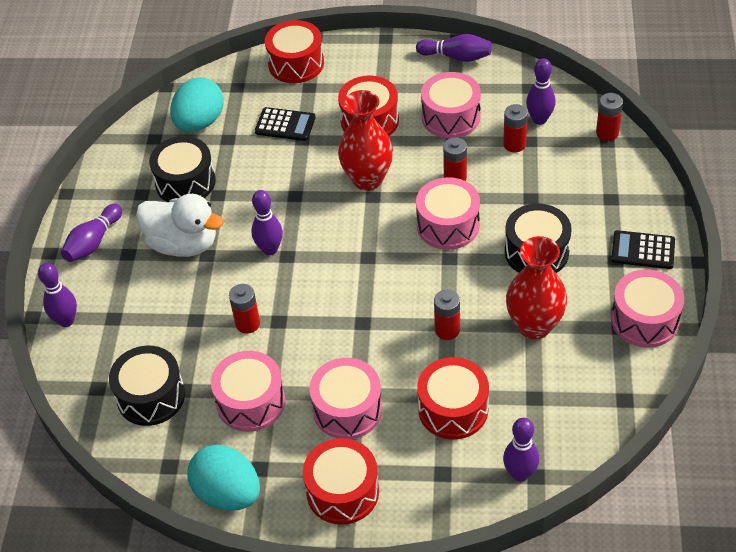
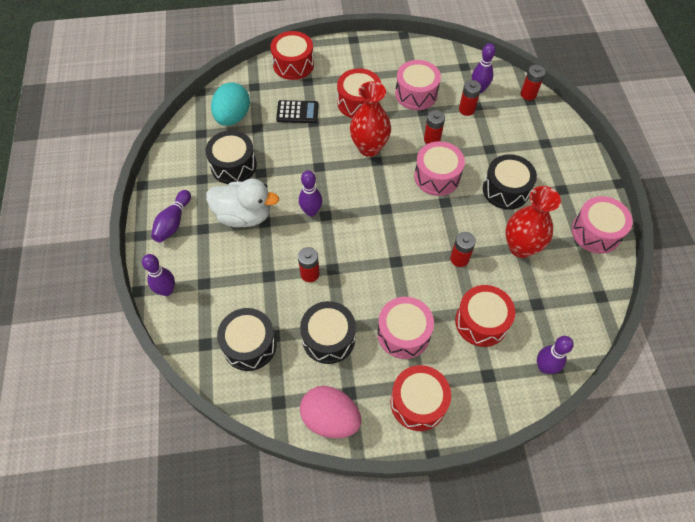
camera: 15 degrees left, 10 degrees up
turquoise egg [187,445,260,511] -> pink egg [300,386,362,438]
pink drum [211,351,285,432] -> black drum [300,301,356,364]
purple bowling pin [416,34,491,62] -> none
black calculator [611,230,675,269] -> none

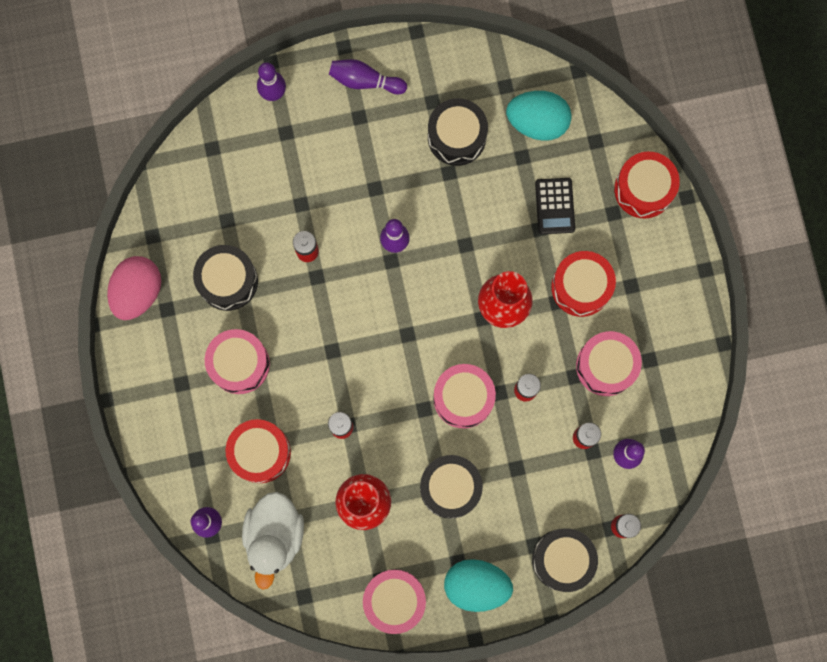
camera: 85 degrees right, 20 degrees up
white duck [206,179,279,227] -> white duck moved to [242,492,304,589]
black drum [217,308,277,371] -> black drum moved to [532,529,598,592]
red drum [390,365,451,431] -> none
none -> turquoise egg [444,559,513,612]

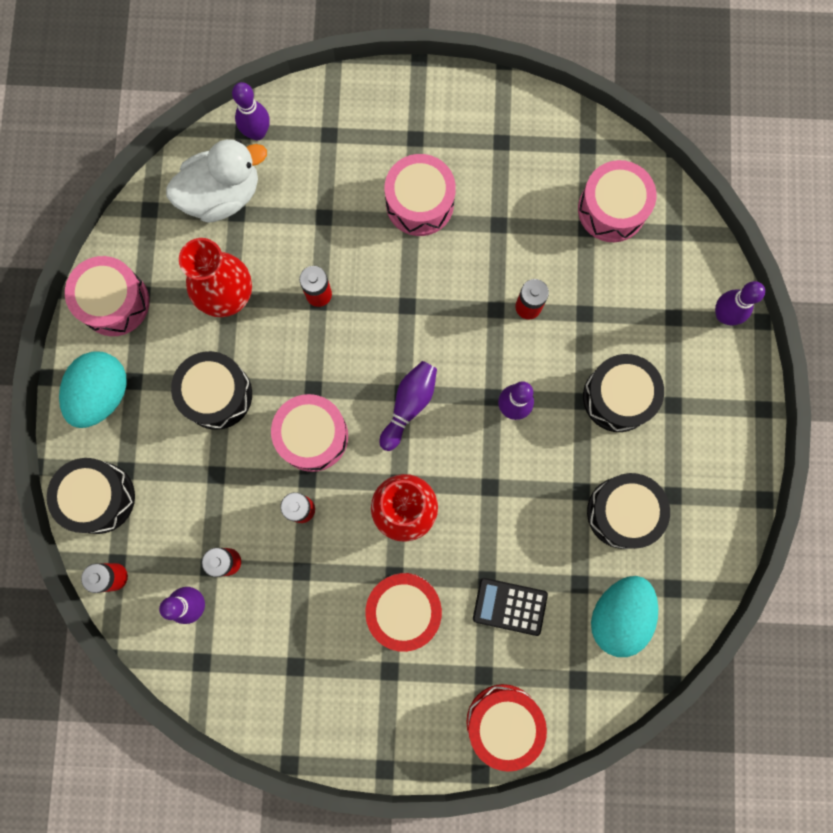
camera: 105 degrees right, 0 degrees up
pink egg [107,256,161,320] -> none
black drum [193,245,258,311] -> black drum moved to [583,354,664,432]
red drum [226,419,291,483] -> none
white duck [242,492,304,589] -> white duck turned 135 degrees clockwise [166,139,267,223]
purple bowling pin [329,59,407,94] -> purple bowling pin moved to [379,361,437,451]
pink drum [576,331,642,396] -> pink drum moved to [578,160,656,242]

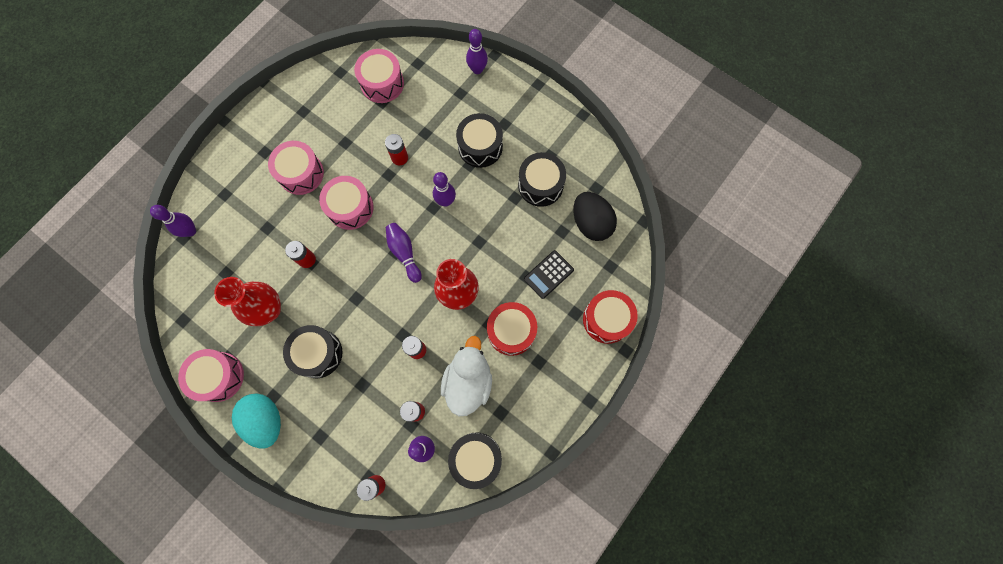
camera: 55 degrees left, 5 degrees down
black drum [47,458,135,534] -> black drum moved to [448,432,502,489]
white duck [166,139,267,223] -> white duck moved to [441,336,492,416]
pink drum [271,394,348,472] -> pink drum moved to [319,176,374,230]
turquoise egg [591,576,658,657] -> black egg [573,192,617,241]

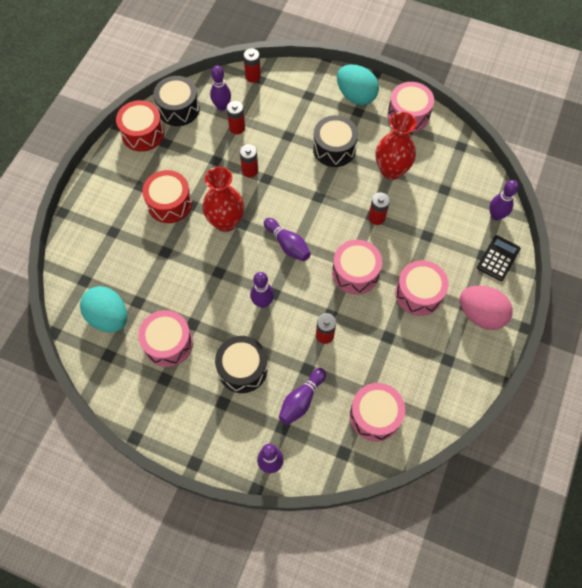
camera: 165 degrees right, 10 degrees down
white duck [441,336,492,416] -> none
black drum [518,152,566,207] -> pink drum [138,310,193,367]
black calculator [524,250,574,299] -> black calculator moved to [477,235,521,281]
black egg [573,192,617,241] -> turquoise egg [80,286,127,332]
red drum [583,290,638,344] -> red drum moved to [116,100,164,152]
none -> purple bowling pin [279,368,326,425]
none -> pink egg [460,286,513,330]

